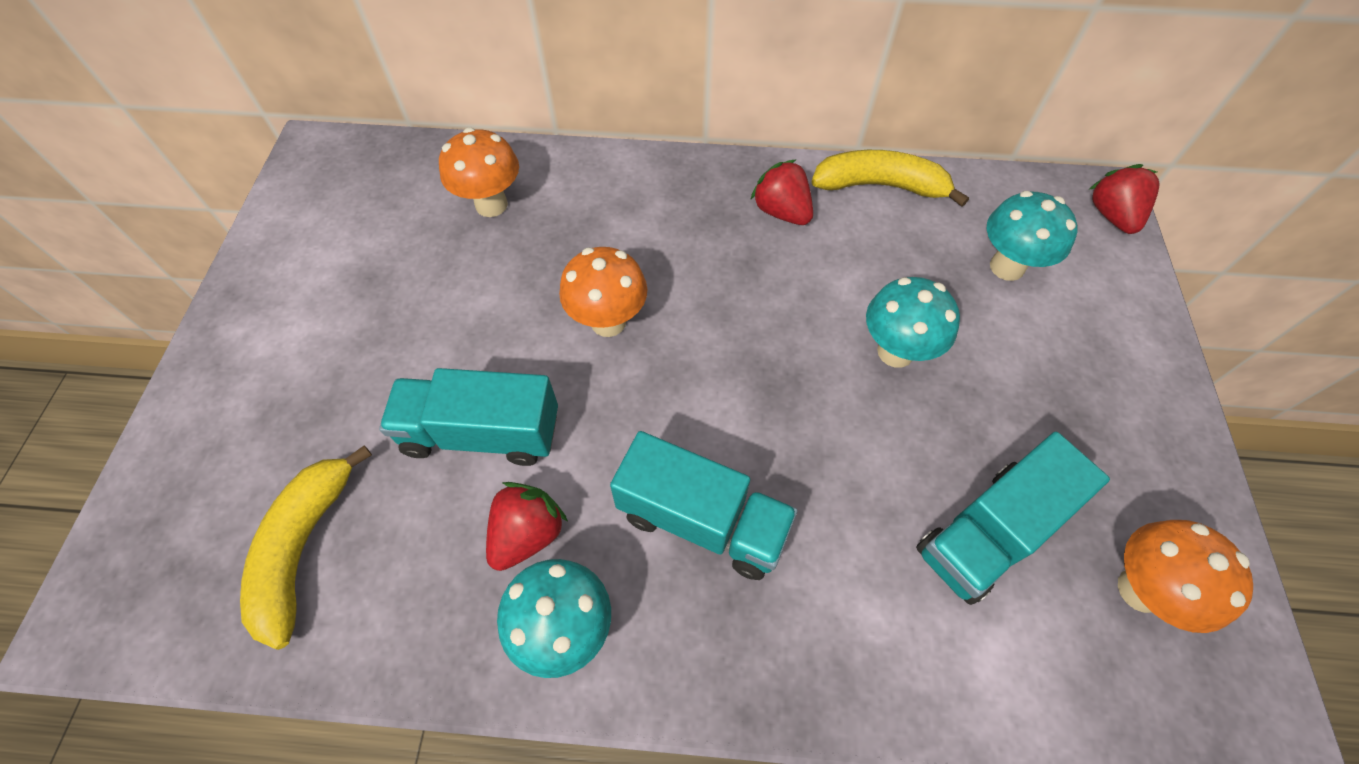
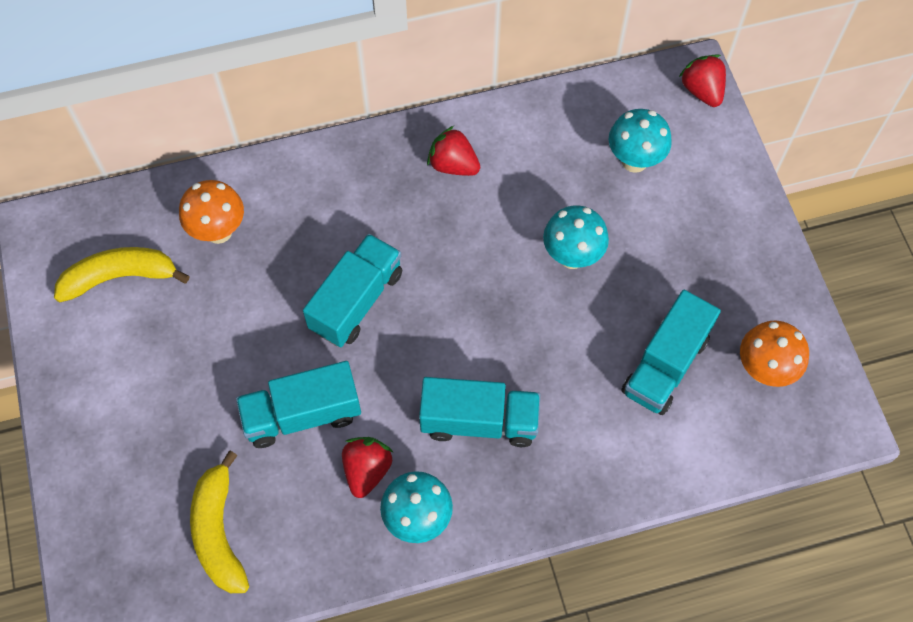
camera: 20 degrees left, 5 degrees up
orange mushroom [559,247,647,337] -> turquoise truck [303,234,403,347]
yellow banana [811,150,969,207] -> yellow banana moved to [54,247,190,302]

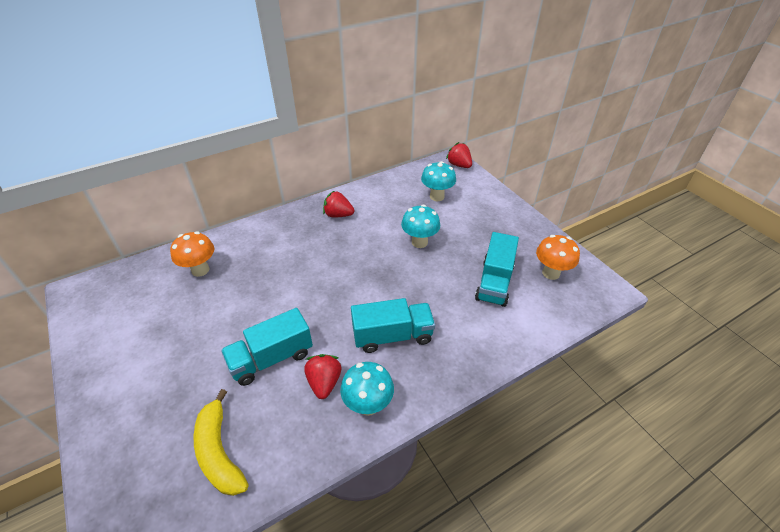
camera: 15 degrees left, 20 degrees down
yellow banana [54,247,190,302] -> none
turquoise truck [303,234,403,347] -> none

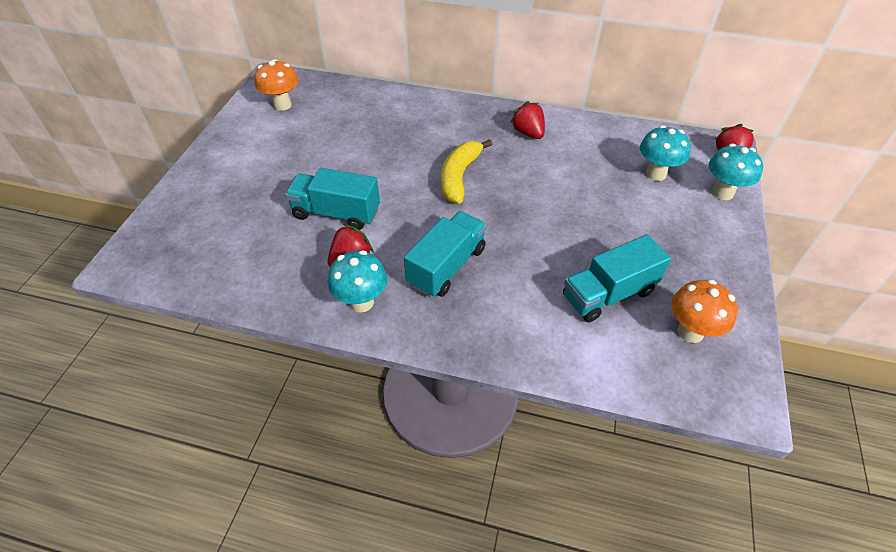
camera: 45 degrees right, 5 degrees up
orange mushroom [170,231,214,277] -> orange mushroom moved to [255,59,298,111]
yellow banana [194,389,249,496] -> yellow banana moved to [441,139,492,204]
turquoise truck [351,298,435,353] -> turquoise truck turned 90 degrees counterclockwise [404,211,486,298]
turquoise mushroom [401,205,440,248] -> turquoise mushroom moved to [709,144,763,200]

